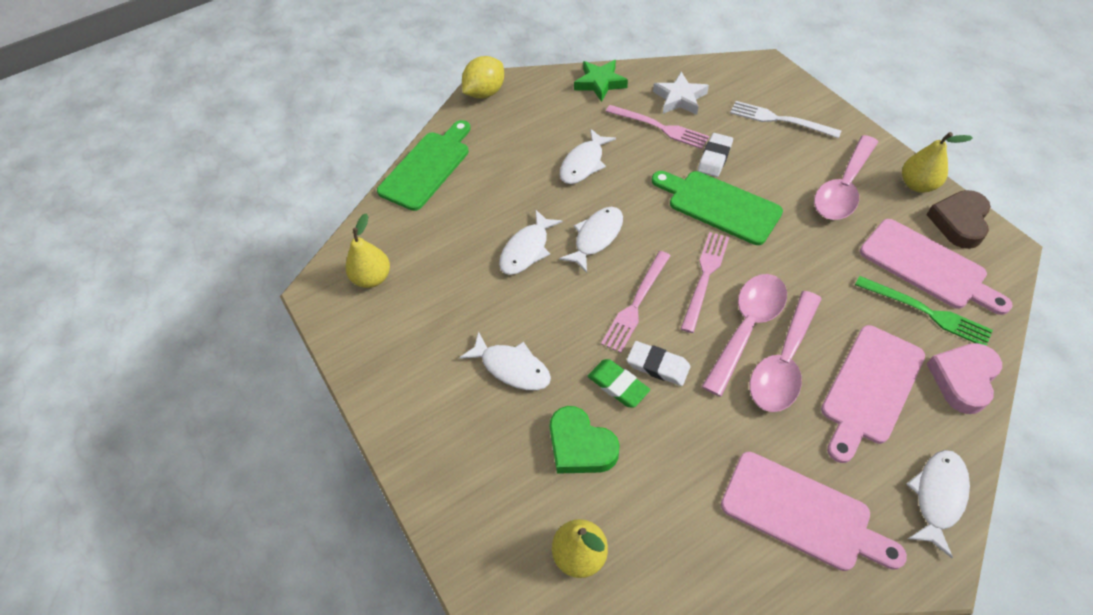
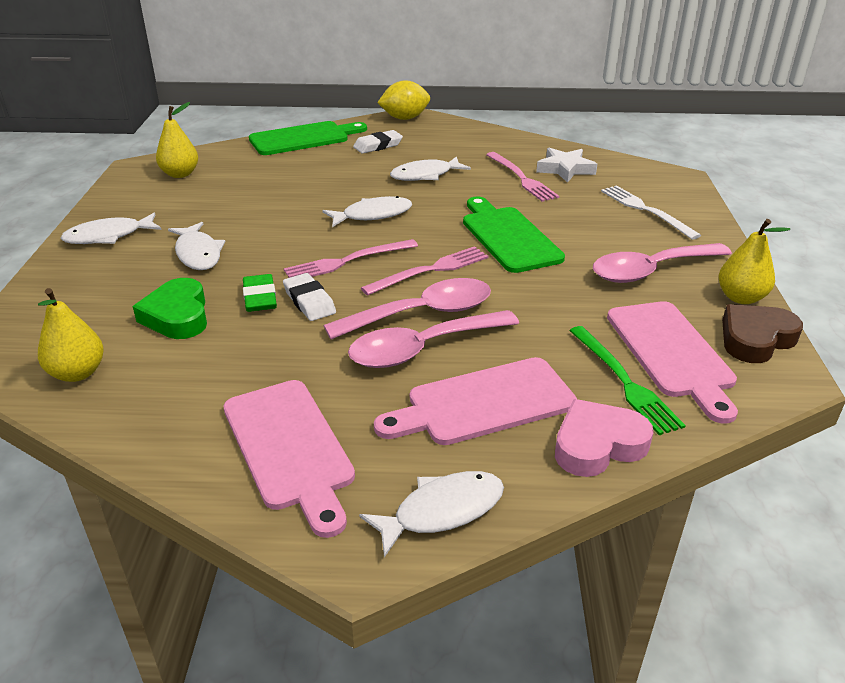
camera: 30 degrees right, 20 degrees down
white fish [499,209,563,275] -> white fish moved to [61,213,162,244]
green star [574,60,628,102] -> none
white eraser [698,133,733,177] -> white eraser moved to [353,130,403,154]

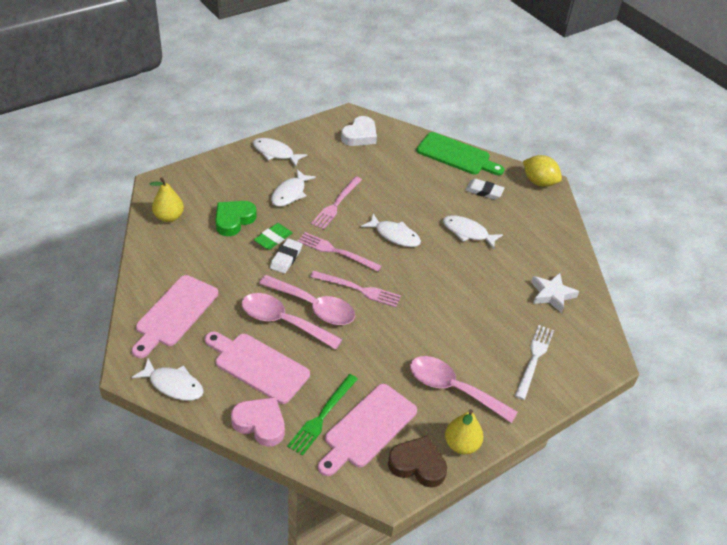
camera: 50 degrees right, 10 degrees up
yellow pear [156,102,198,178] -> white heart [341,116,377,146]
green cutting board [463,196,565,273] -> none
pink fork [486,152,559,202] -> pink fork moved to [311,176,362,230]

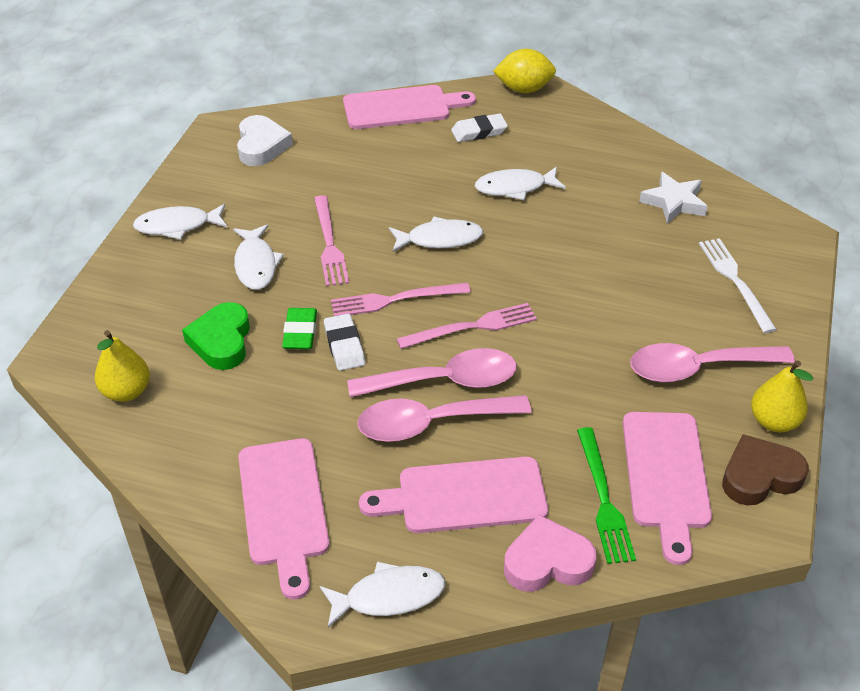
camera: 35 degrees left, 0 degrees up
green cutting board [416,132,504,175] -> pink cutting board [343,85,476,129]

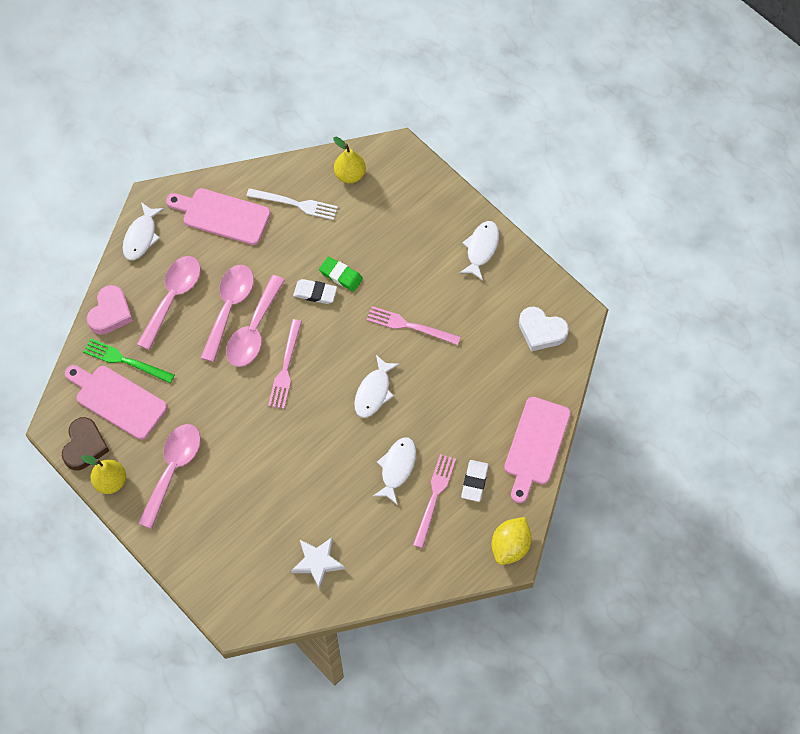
camera: 120 degrees right, 20 degrees up
green heart [182,302,250,370] -> none
white fish [233,224,284,290] -> none
pink fork [331,283,471,316] -> pink fork moved to [413,454,456,548]
pink cutting board [359,457,548,533] -> pink spoon [137,256,201,350]
white fork [699,238,777,333] -> white fork moved to [246,188,338,220]

